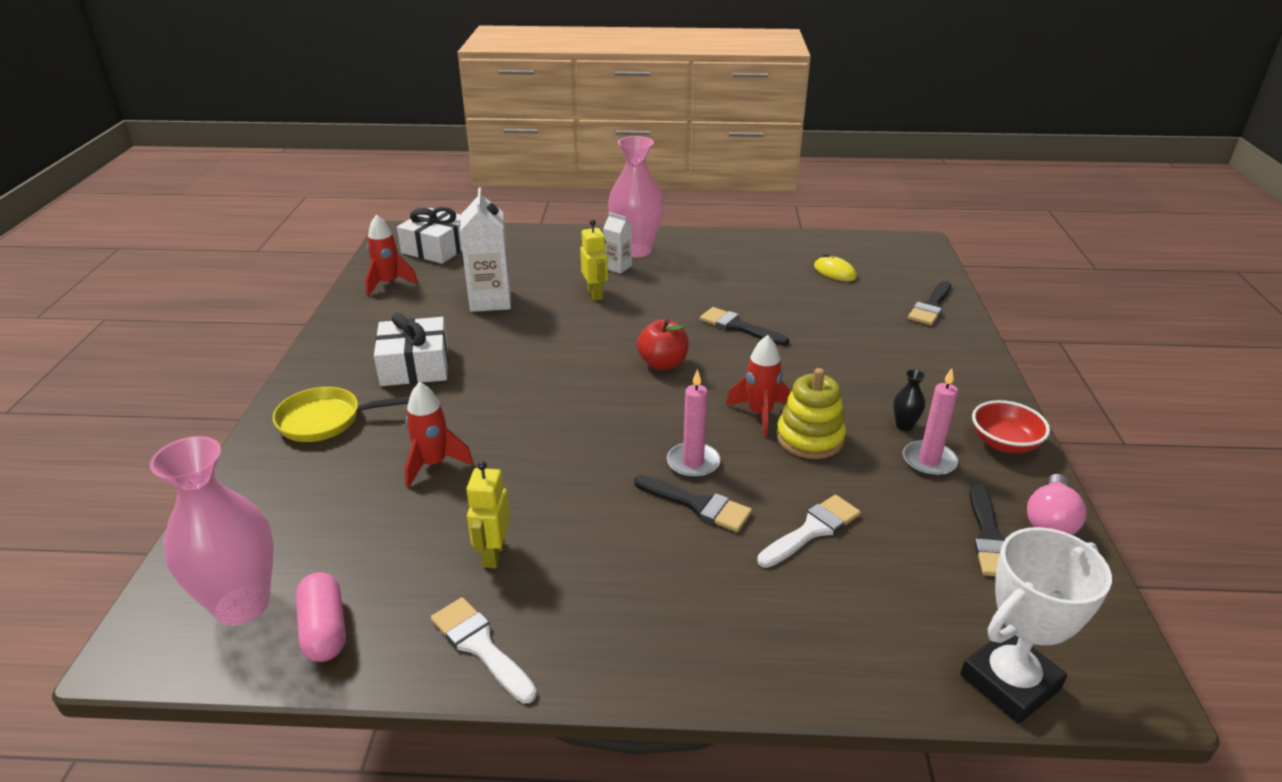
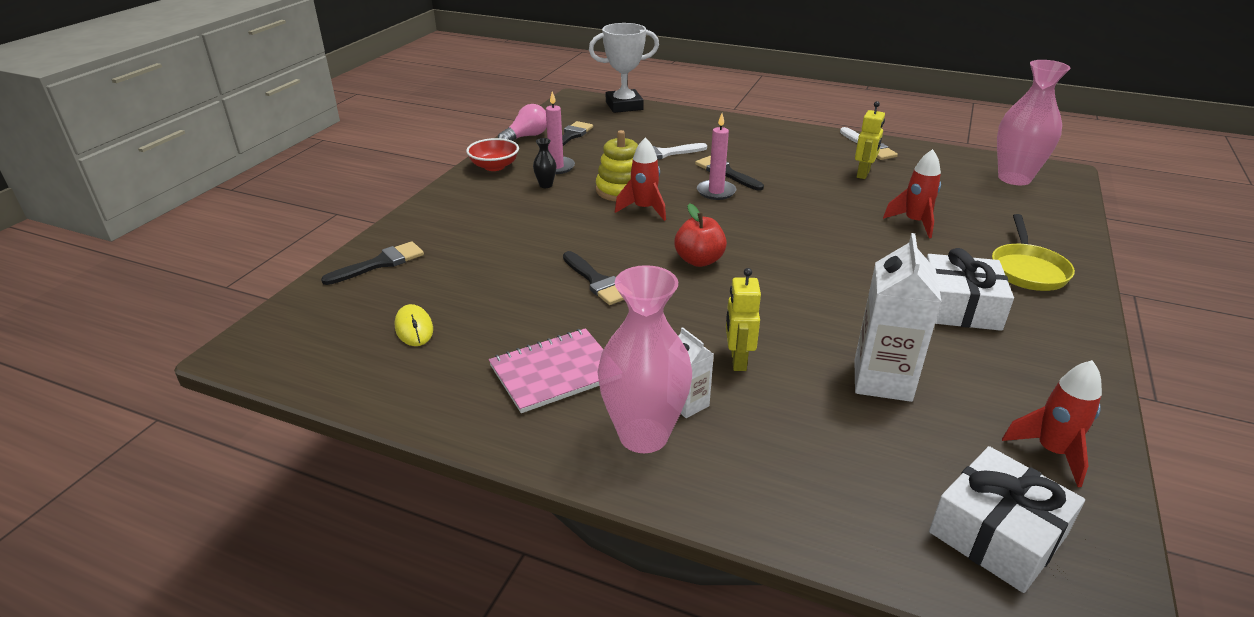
camera: 160 degrees left, 0 degrees up
yellow pan [273,387,410,442] -> yellow pan turned 90 degrees clockwise [992,214,1075,291]
pink capsule [296,572,346,662] -> none
none -> pink notebook [489,328,604,413]

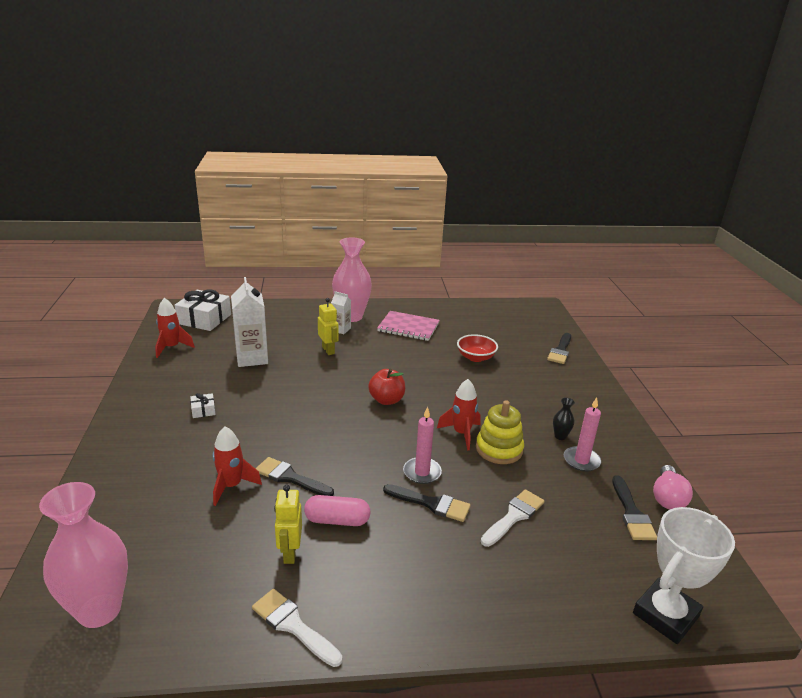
camera: 150 degrees right, 5 degrees down
yellow mouse [395,304,433,346] -> none
red bowl [466,138,519,171] -> red bowl moved to [457,334,498,362]
pink notebook [489,328,604,413] -> pink notebook turned 75 degrees clockwise [377,311,440,341]
black brush [563,251,624,305] -> black brush moved to [255,457,334,496]
white gift [926,248,1014,331] -> white gift [190,393,216,418], size x0.45
yellow pan [992,214,1075,291] -> none
none -> pink capsule [304,495,370,526]

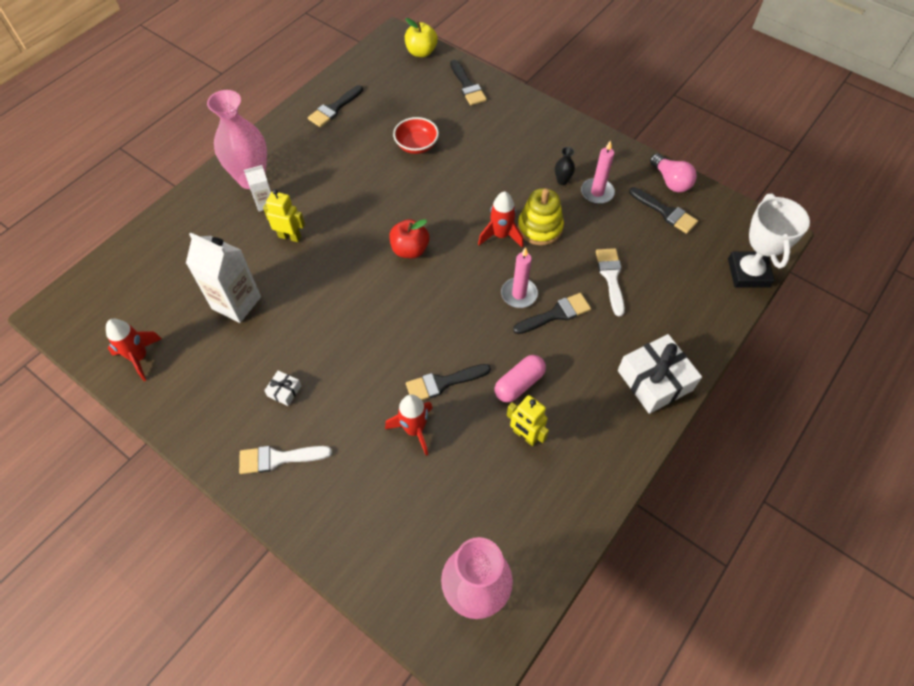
camera: 45 degrees left, 30 degrees up
white gift [174,289,231,331] -> white gift moved to [618,334,702,414]
white brush [252,589,342,667] -> white brush moved to [239,446,332,474]
pink notebook [377,311,440,341] -> none
none -> black brush [308,85,363,127]
none -> yellow apple [405,18,438,57]

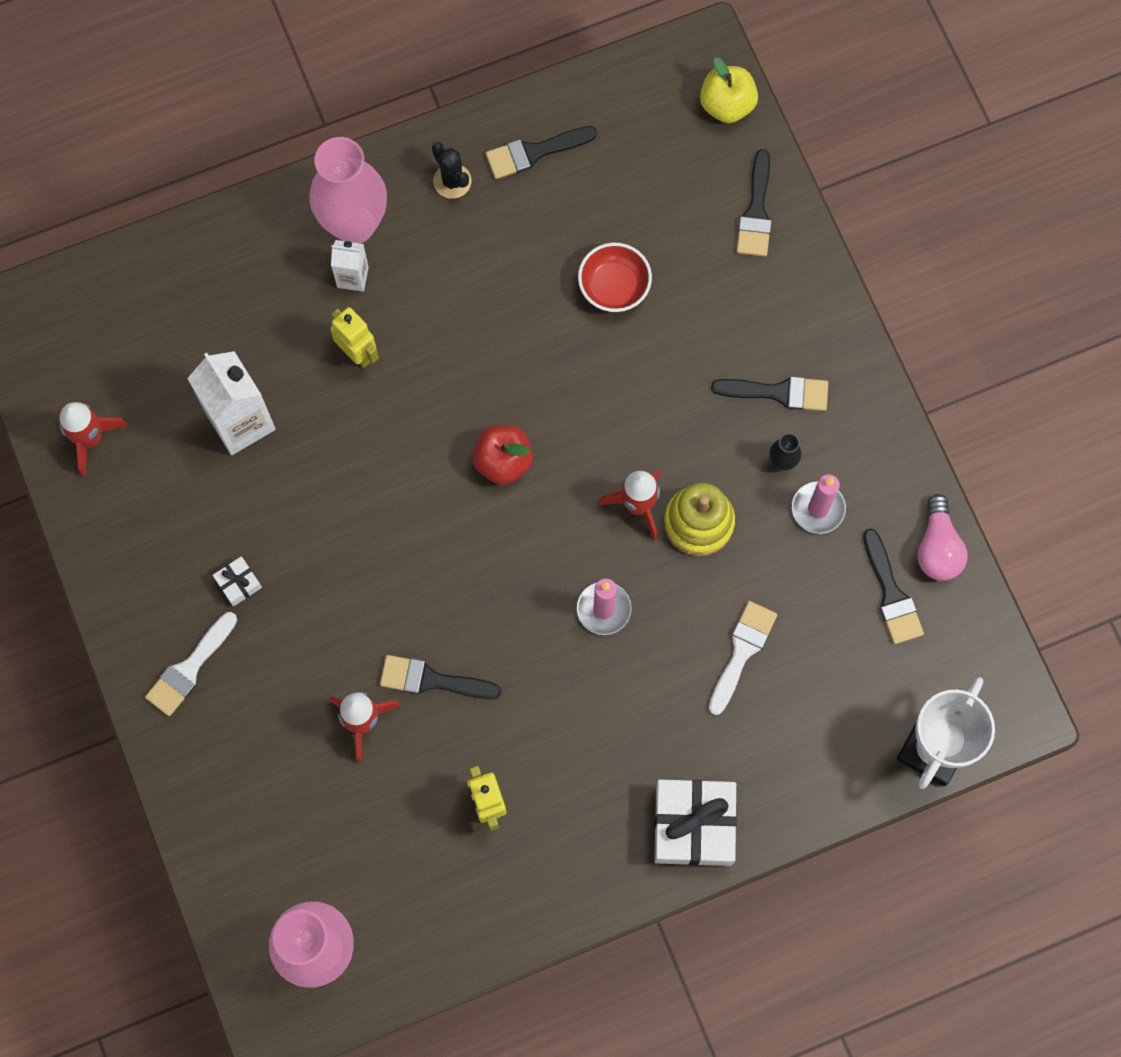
camera: 30 degrees right, 15 degrees up
white brush [239,446,332,474] -> white brush turned 75 degrees counterclockwise [145,612,237,716]
pink capsule [495,355,546,403] -> none
black brush [513,293,591,334] -> black brush moved to [711,376,828,411]
none -> black cactus [432,142,472,199]

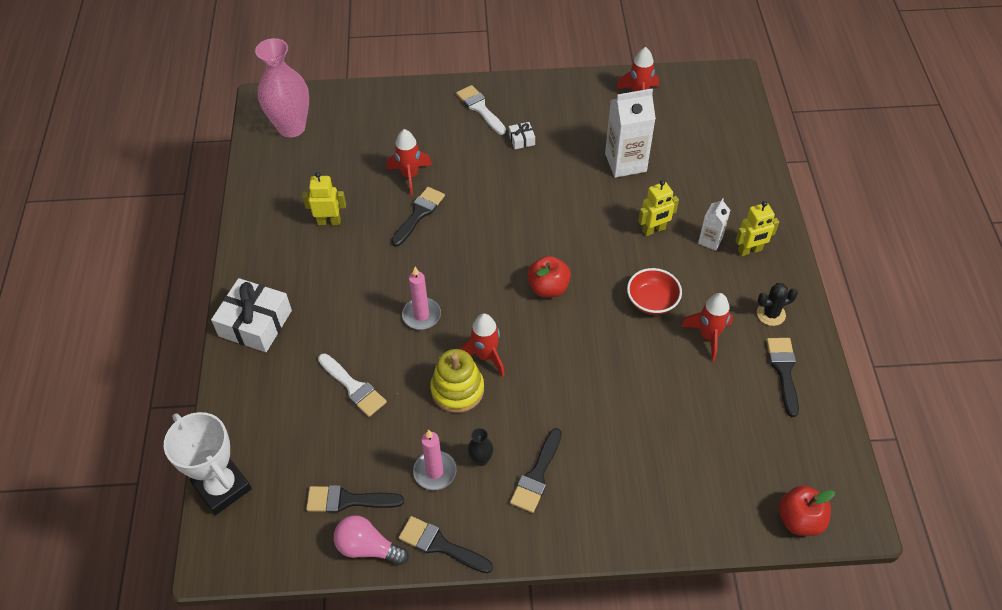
camera: 110 degrees right, 20 degrees down
pink vase [309,137,387,243] -> yellow robot [735,201,779,256]
red bowl [578,243,652,312] -> red bowl moved to [627,268,682,315]
yellow apple [700,57,758,123] -> red apple [779,485,835,536]
black brush [737,149,772,257] -> black brush moved to [399,516,493,573]
none -> red rocket [681,293,733,361]

